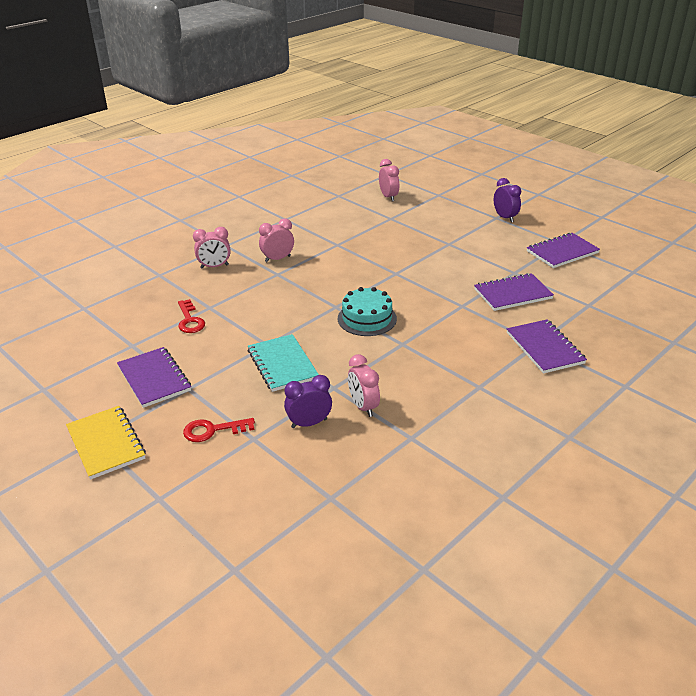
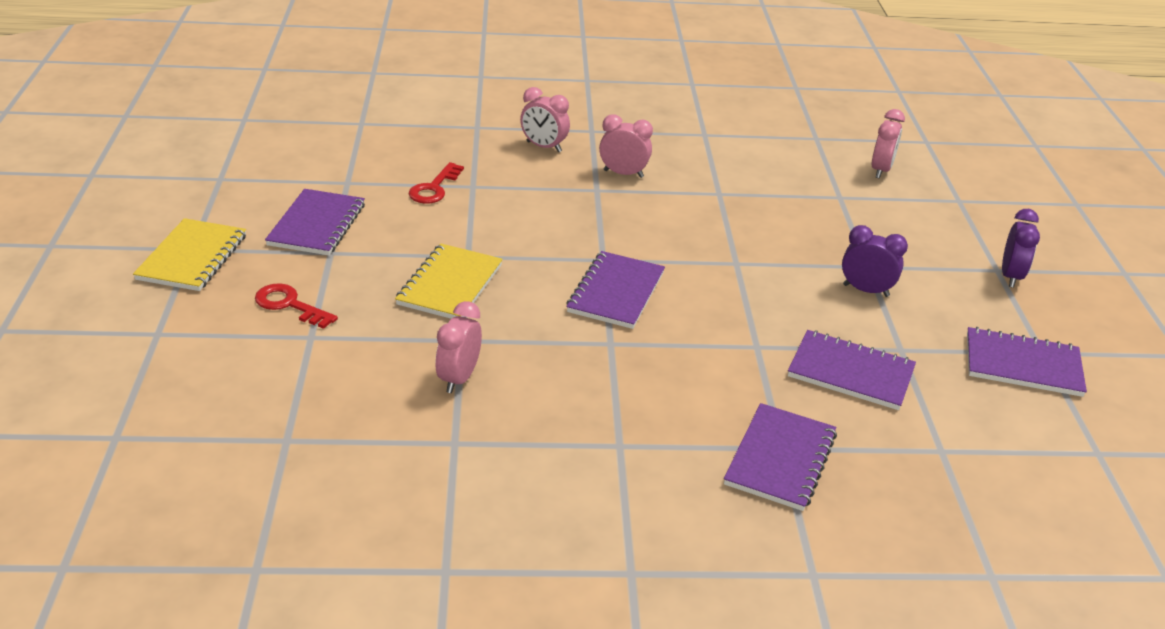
camera: 40 degrees right, 0 degrees up
turquoise notebook [248,334,319,392] -> yellow notebook [395,244,503,319]
purple clock [284,375,332,428] -> purple clock moved to [842,225,908,297]
turquoise cake [338,287,397,336] -> purple notebook [566,251,665,329]

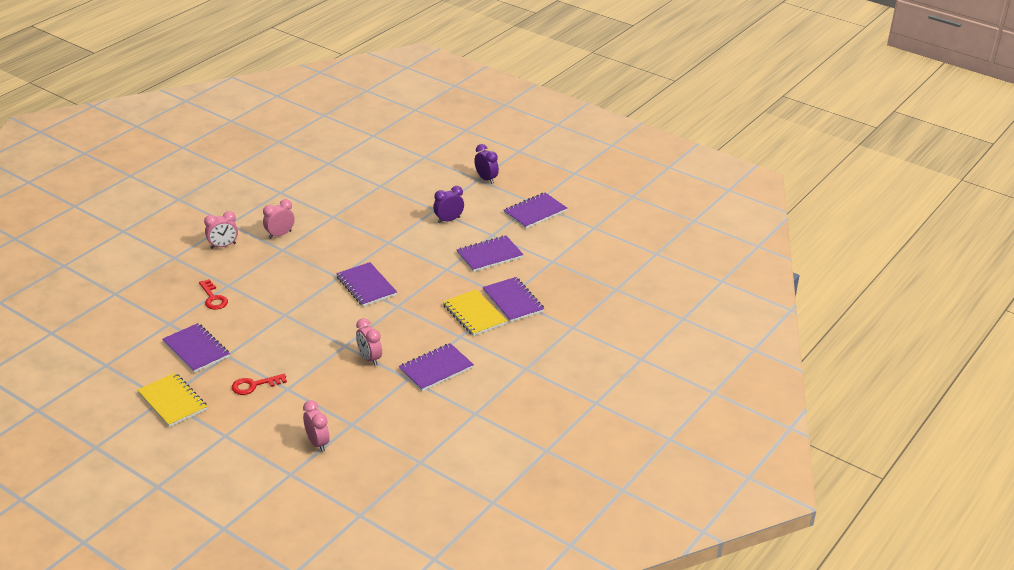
camera: 50 degrees left, 0 degrees up
yellow notebook [395,244,503,319] -> yellow notebook moved to [443,289,507,336]
pink clock [871,109,905,178] -> pink clock moved to [303,400,330,452]
none -> purple notebook [399,343,474,391]

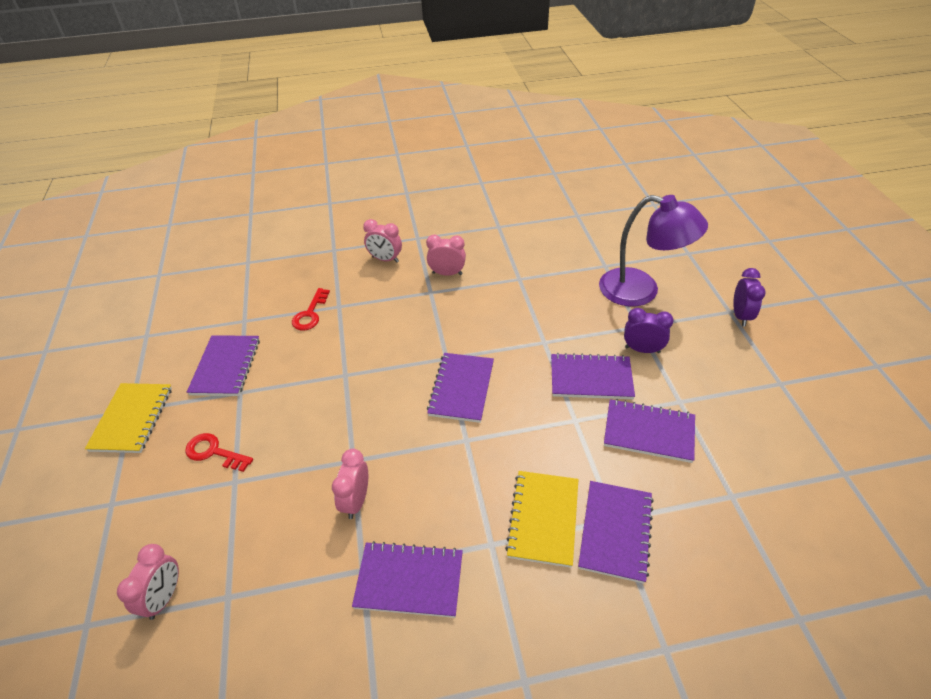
camera: 45 degrees right, 10 degrees up
purple notebook [504,193,567,229] -> purple notebook moved to [551,353,635,399]
none -> purple lamp [599,195,708,306]

